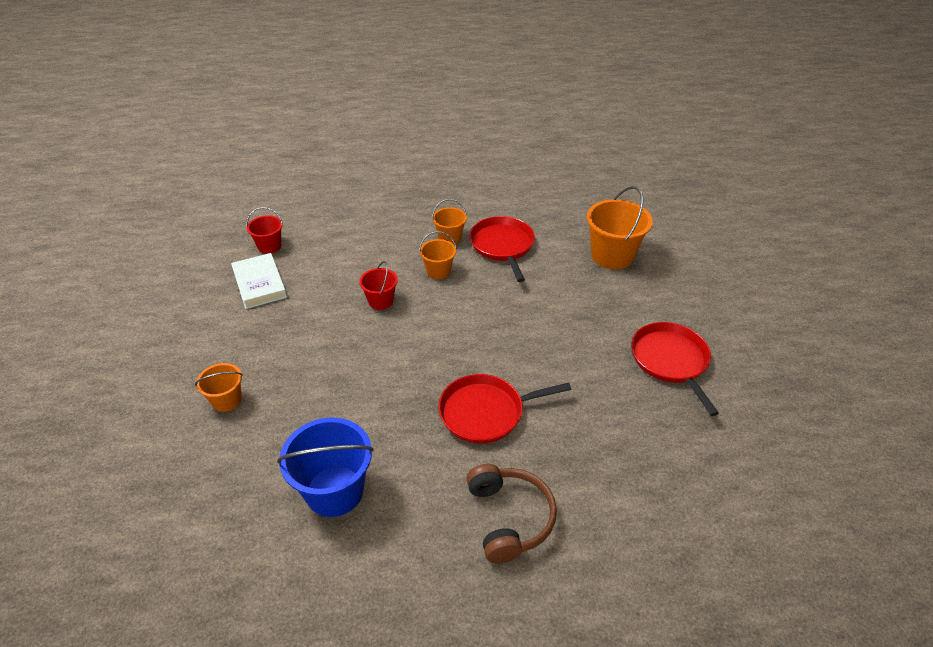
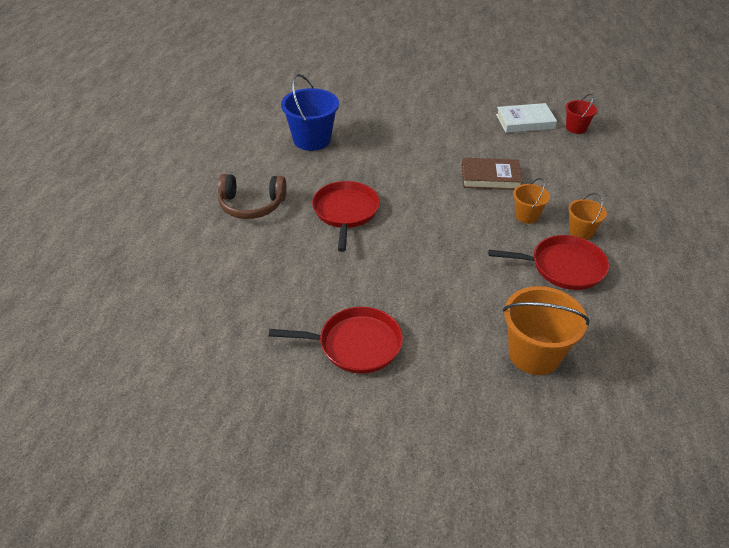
camera: 105 degrees right, 0 degrees up
orange bucket [195,363,243,412] -> none
red bucket [359,261,398,310] -> brown book [462,158,523,190]

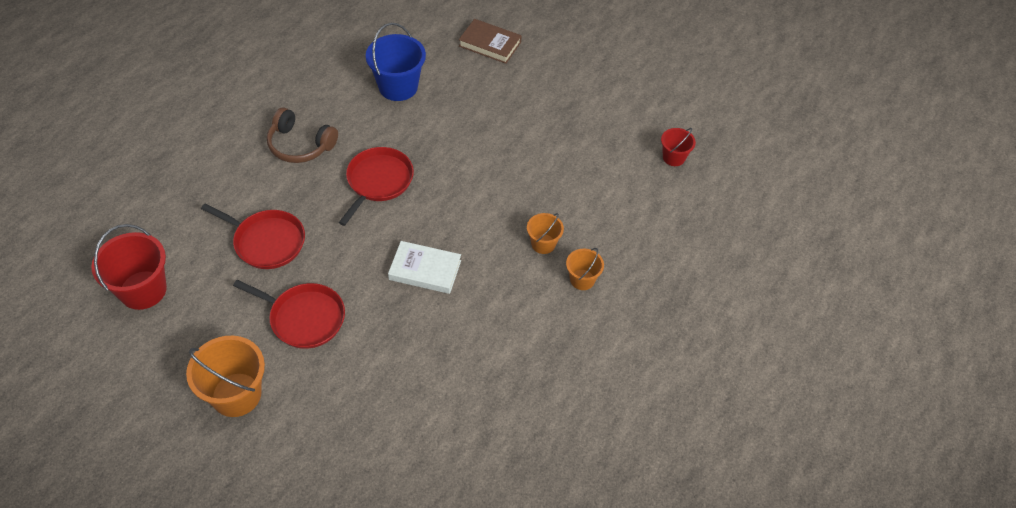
camera: 20 degrees right, 10 degrees up
brown book [462,158,523,190] -> brown book moved to [459,19,522,64]
red pan [488,235,609,290] -> red pan moved to [201,204,305,269]
white book [496,103,557,133] -> white book moved to [388,241,461,294]
orange bucket [503,286,590,375] -> orange bucket moved to [186,336,265,417]
none -> red bucket [91,224,167,310]

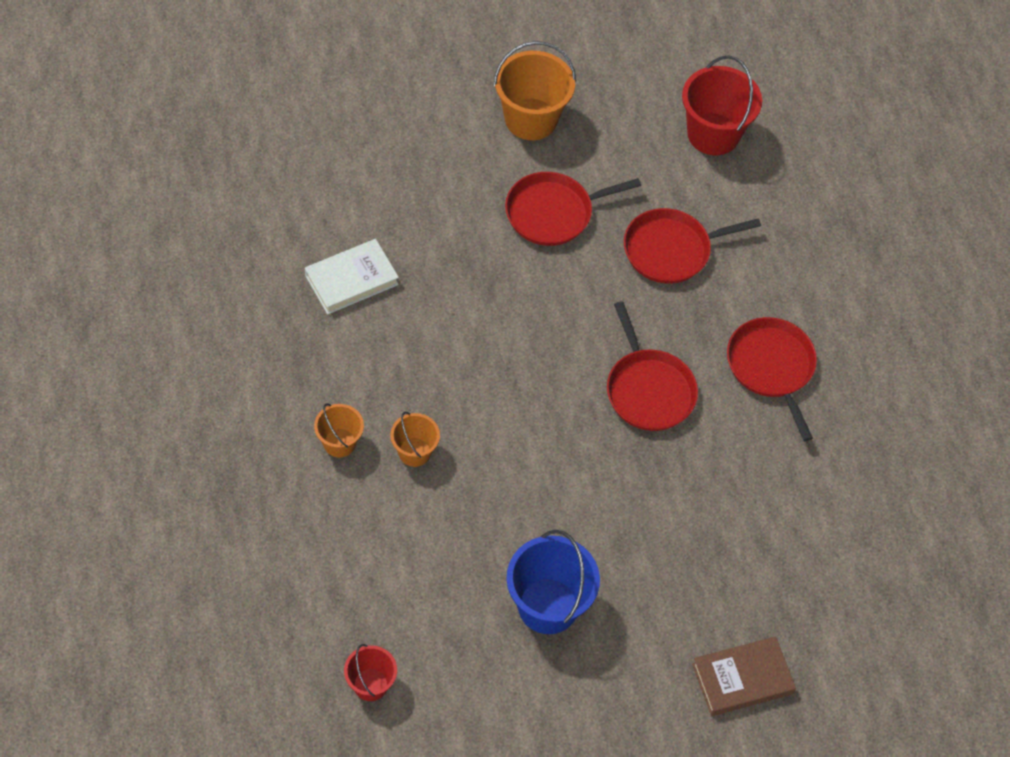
camera: 135 degrees right, 5 degrees up
brown headphones [267,107,338,163] -> red pan [727,317,817,441]
blue bucket [366,23,426,101] -> blue bucket moved to [507,530,600,634]
white book [388,241,461,294] -> white book moved to [305,239,399,314]

